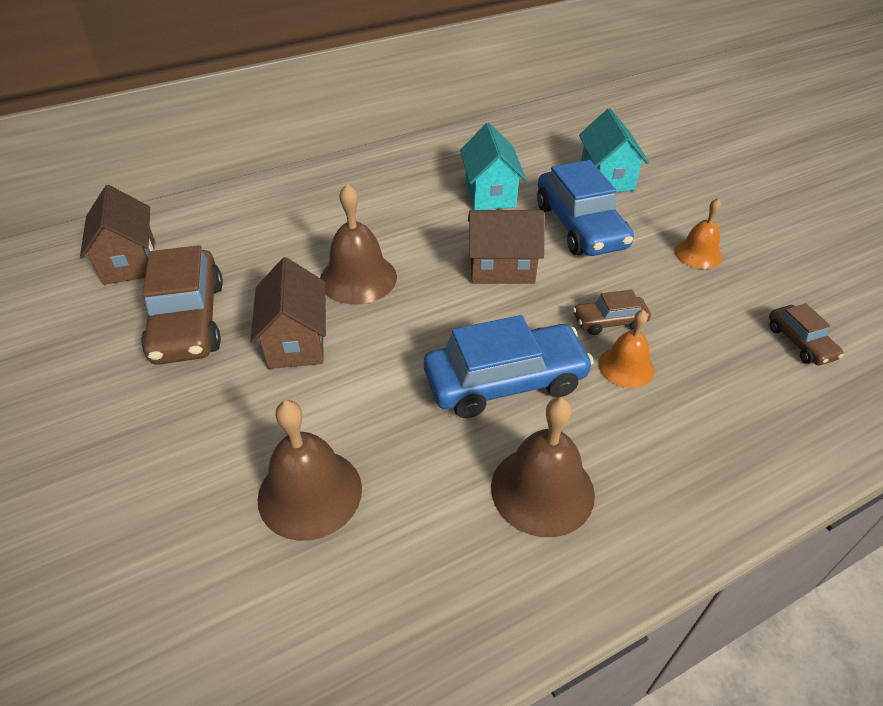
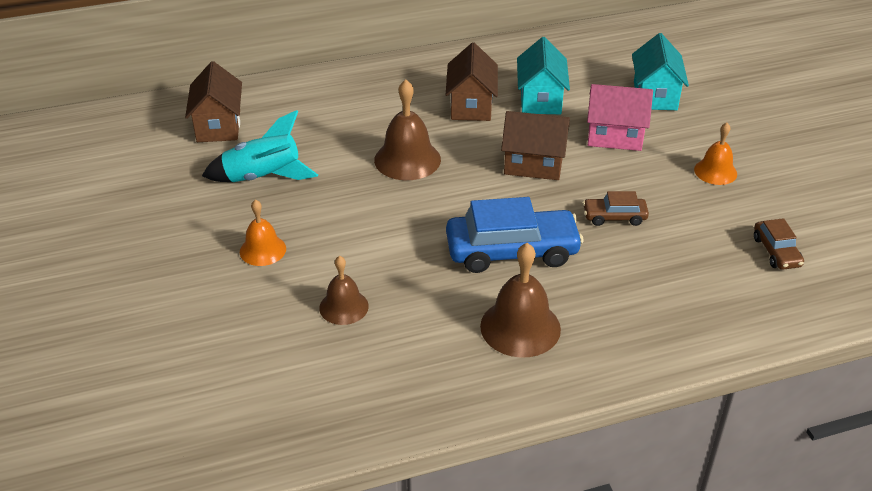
camera: 10 degrees right, 5 degrees down
brown car [141,245,223,365] -> turquoise rocket [202,110,318,182]
brown house [250,257,326,369] -> brown house moved to [446,42,498,121]
brown bell [258,400,362,541] -> brown bell [319,256,369,325], size x0.63
blue car [537,160,634,256] -> pink house [587,84,653,151]
orange bell [598,310,654,388] -> orange bell moved to [240,199,286,266]

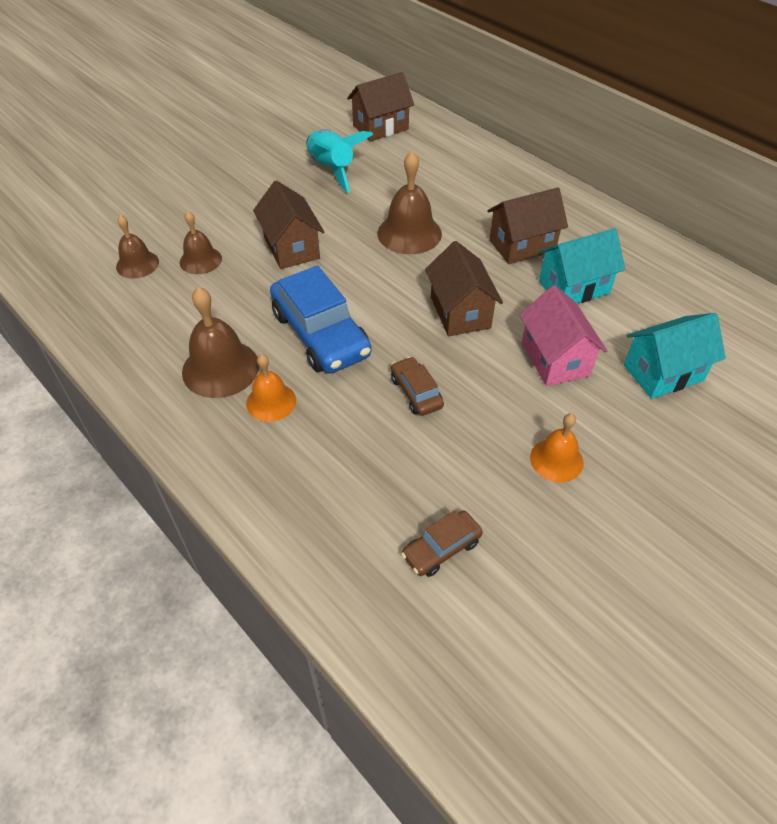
camera: 65 degrees right, 10 degrees up
orange bell [240,199,286,266] -> orange bell moved to [246,354,296,422]
none -> brown bell [116,215,159,279]
none -> brown house [253,180,324,269]

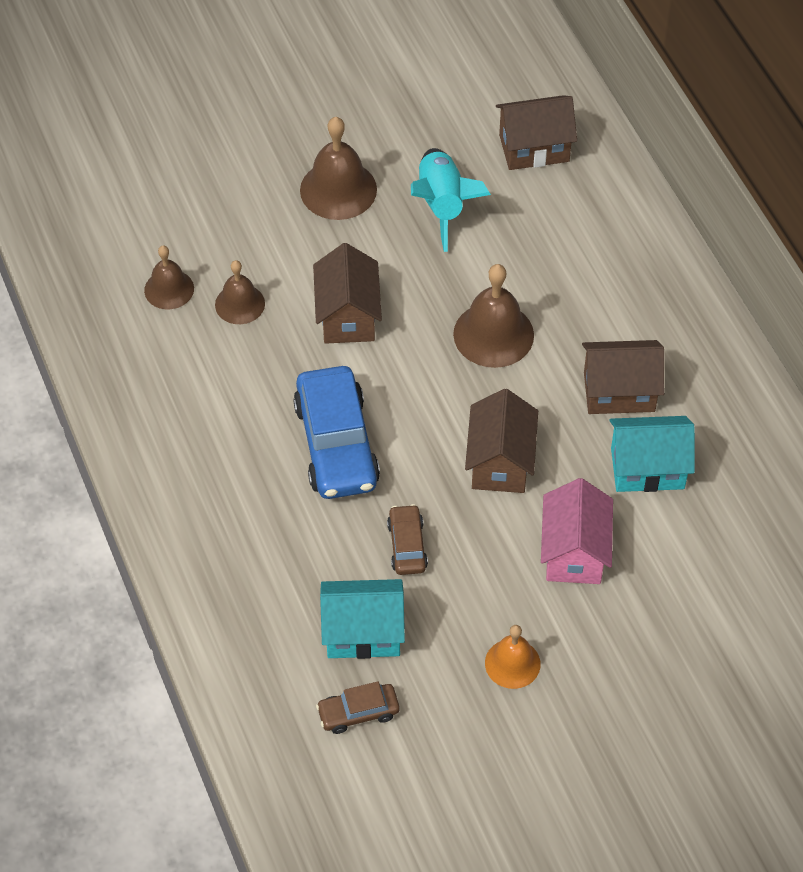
camera: 20 degrees right, 5 degrees up
brown bell [182,287,259,398] -> brown bell moved to [300,117,377,220]
orange bell [246,354,296,422] -> none
turquoise house [624,313,726,399] -> turquoise house moved to [320,579,405,659]

